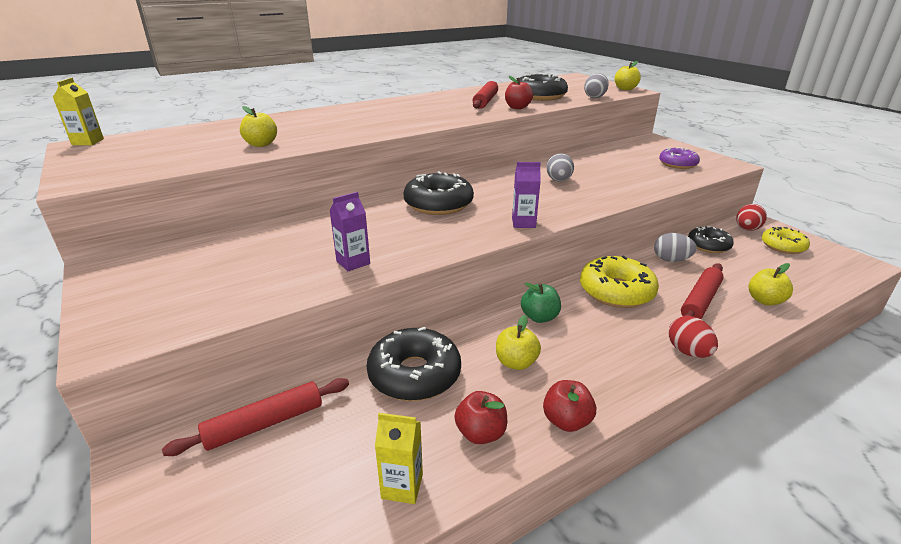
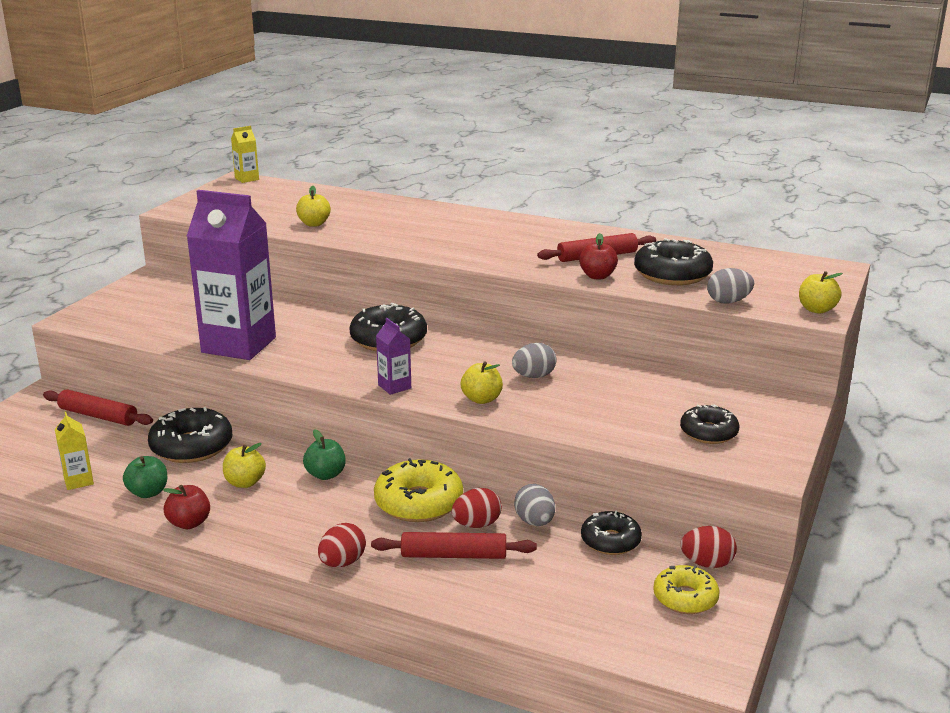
camera: 55 degrees right, 5 degrees down
purple carton [329,192,370,271] -> purple carton [186,190,276,360], size x2.40
red apple [454,391,507,444] -> green apple [123,456,167,498]
purple donut [659,147,700,169] -> black donut [680,404,739,444]
yellow apple [748,263,793,306] -> yellow apple moved to [461,361,503,404]
none -> red egg [452,488,502,528]

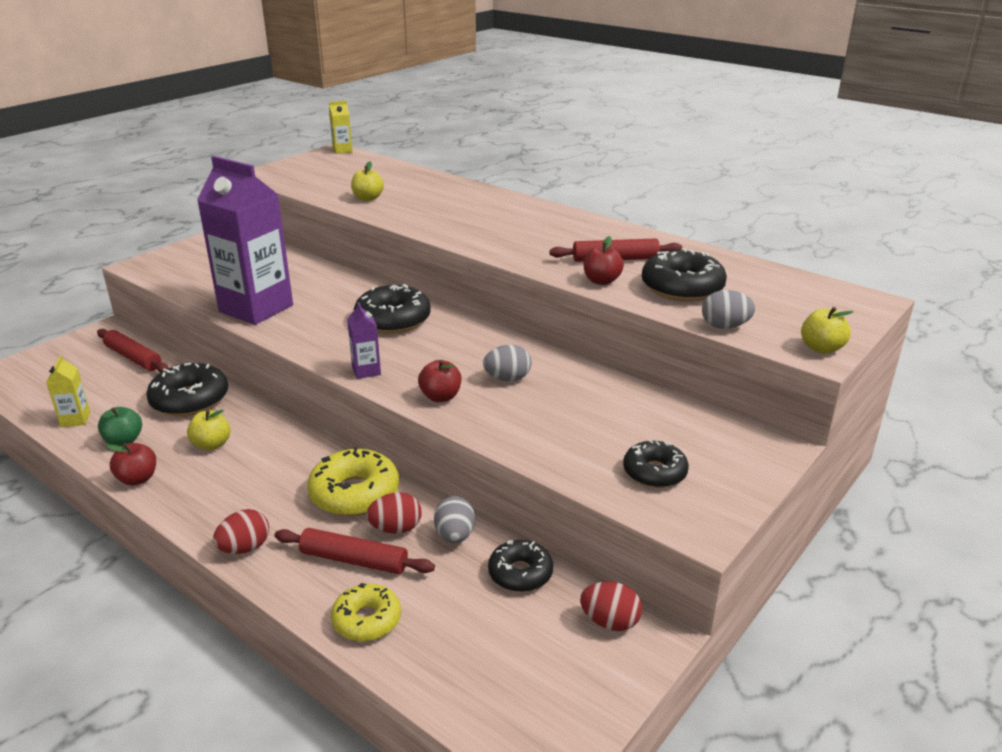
camera: 15 degrees right, 5 degrees up
green apple [303,429,346,480] -> none
yellow apple [461,361,503,404] -> red apple [418,360,461,402]
yellow donut [653,565,720,614] -> yellow donut moved to [331,583,401,642]

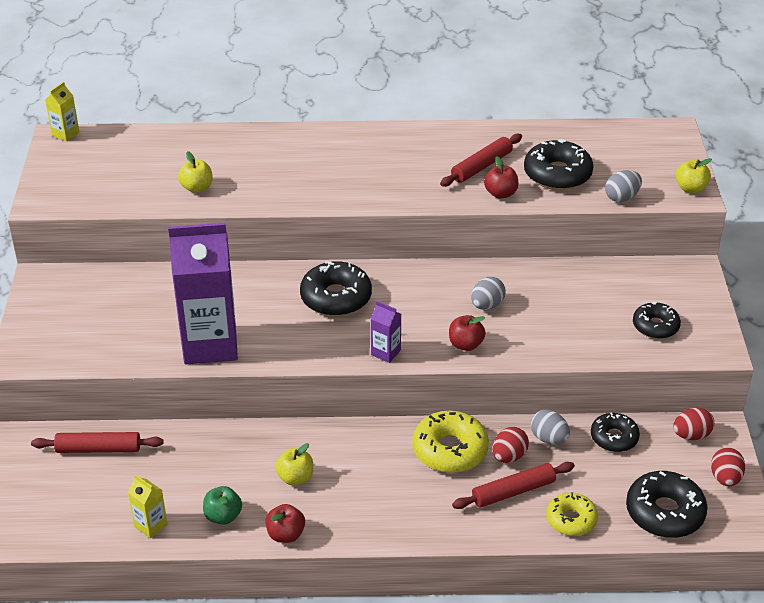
camera: 40 degrees left, 10 degrees up
black donut [146,363,228,416] -> black donut moved to [626,471,708,538]
red egg [213,509,269,554] -> red egg moved to [711,448,745,486]

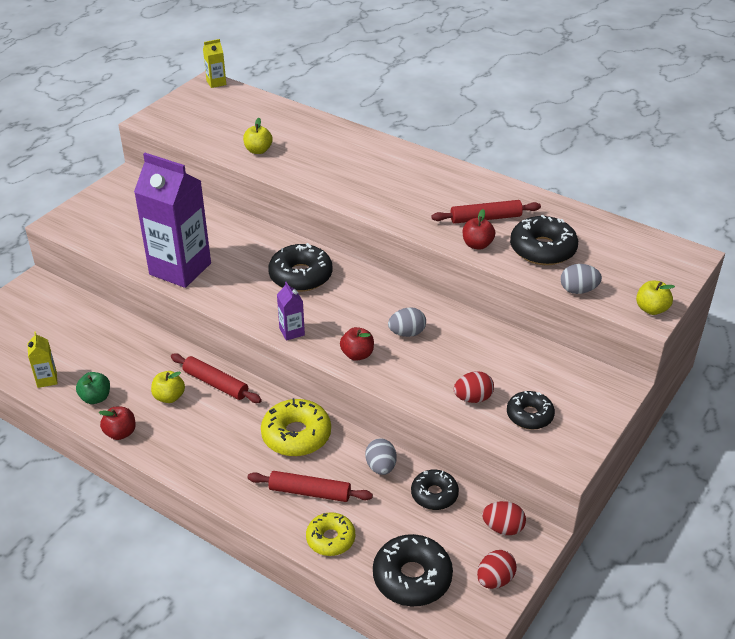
camera: 35 degrees right, 0 degrees up
red rolling pin [31,432,164,453] -> red rolling pin moved to [171,353,262,403]
red egg [493,427,529,463] -> red egg moved to [454,371,494,403]

